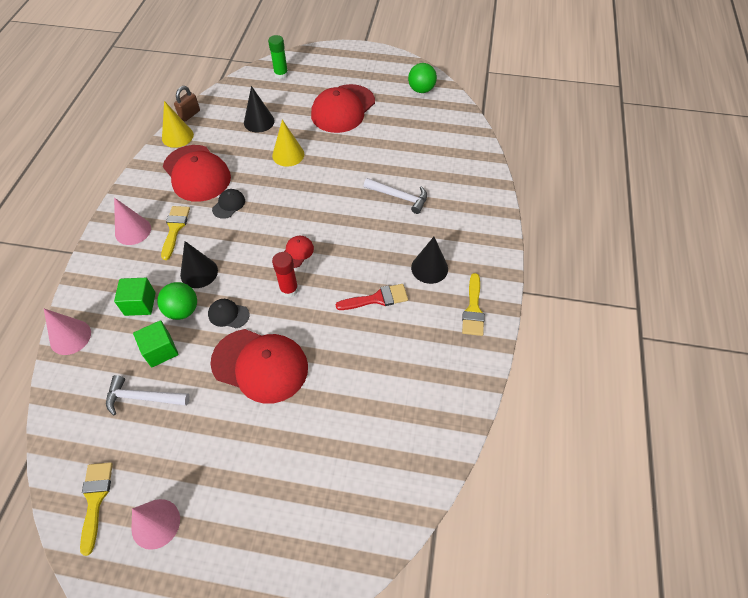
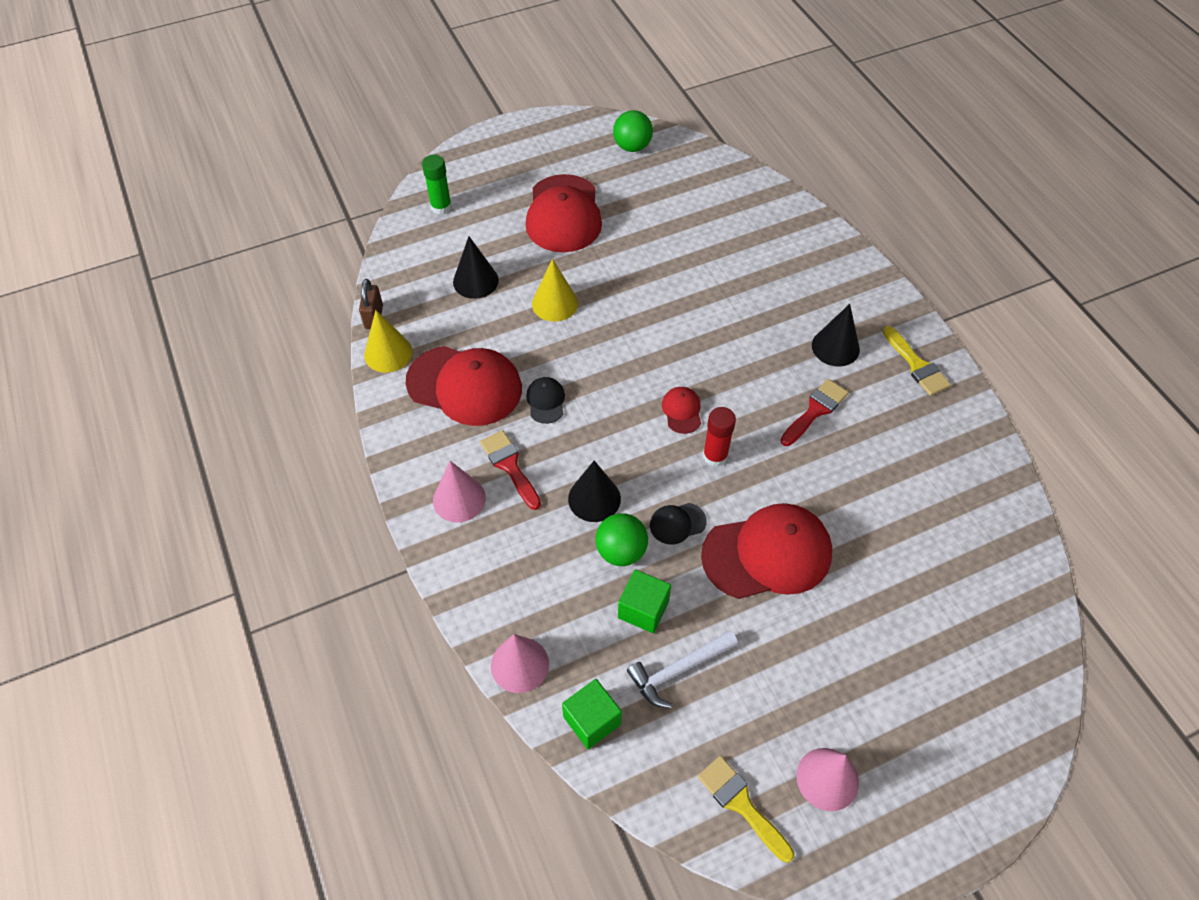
camera: 35 degrees left, 0 degrees up
green cube [114,278,156,316] -> green cube moved to [562,679,622,749]
yellow brush [161,206,190,260] -> red brush [480,430,541,510]
white hammer [364,178,427,214] -> none

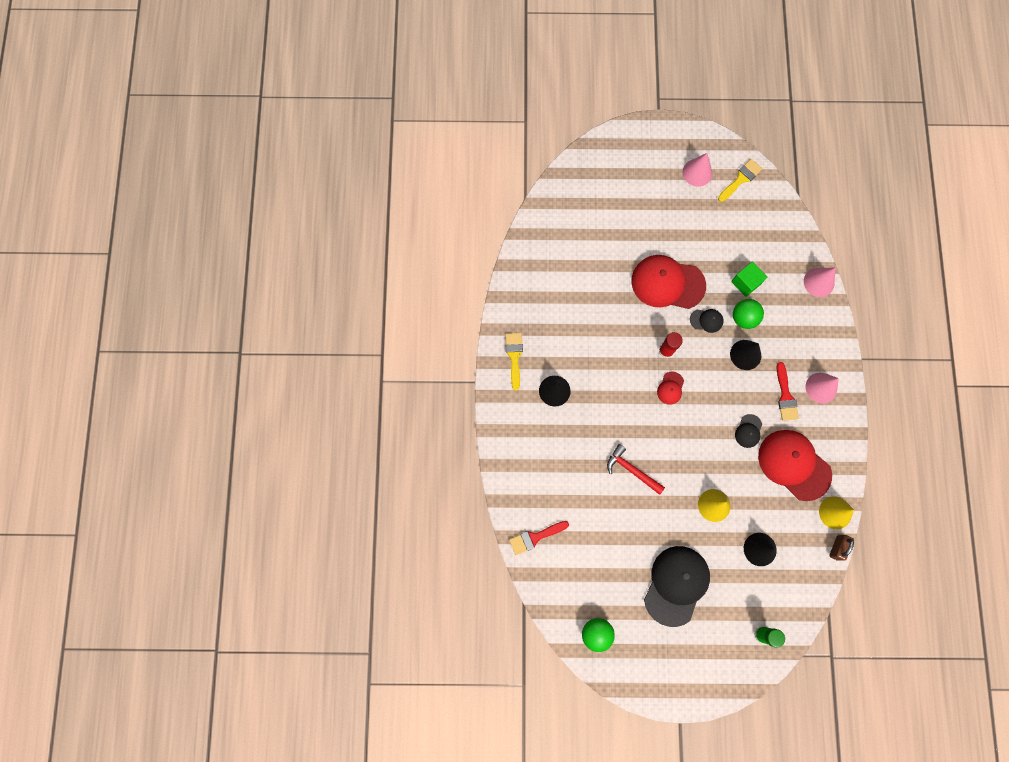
camera: 155 degrees left, 20 degrees up
red cap [525,174,602,252] -> black cap [644,546,710,627]
green cube [562,679,622,749] -> none
white hammer [627,630,738,708] -> none
yellow brush [698,756,794,863] -> yellow brush turned 120 degrees counterclockwise [718,159,762,202]
red brush [780,379,848,446] -> red brush moved to [509,521,569,555]
none -> red hammer [607,444,665,495]

